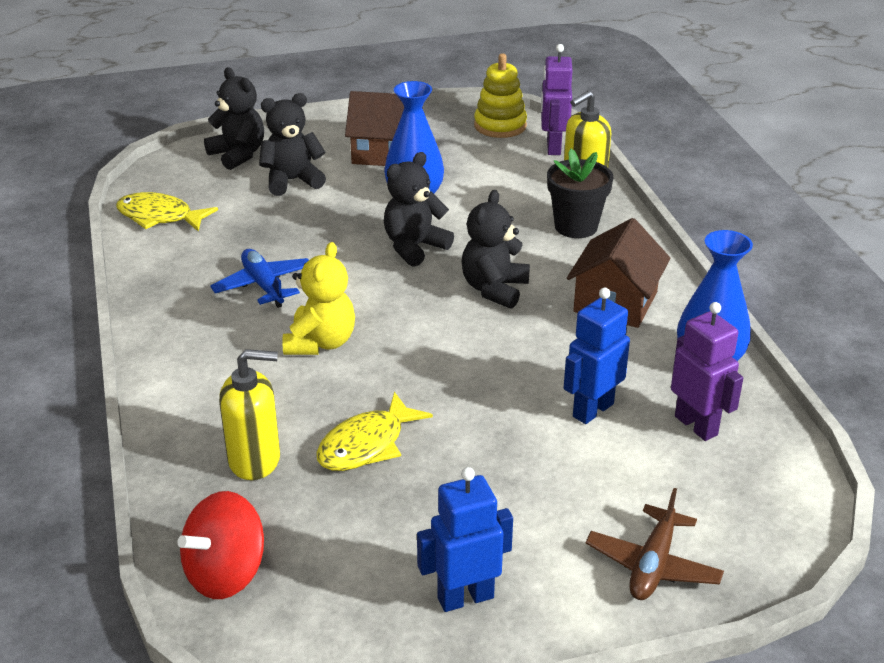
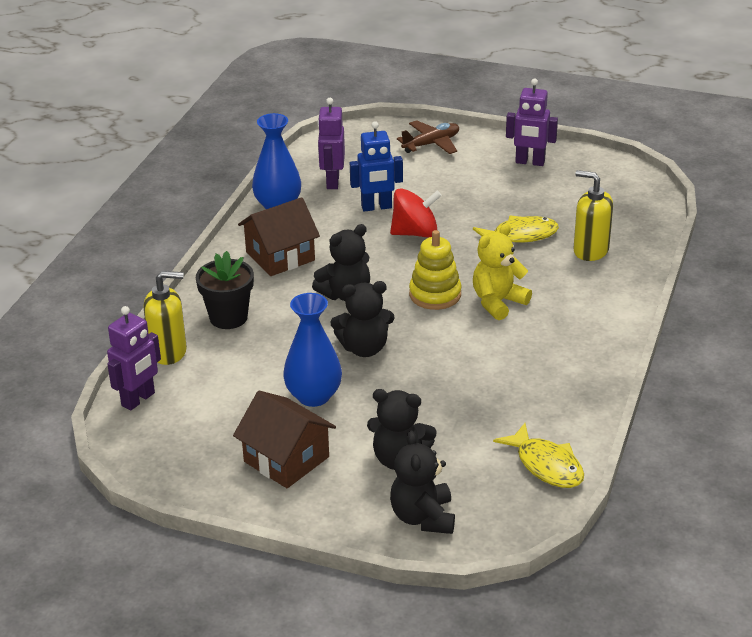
camera: 145 degrees left, 0 degrees up
red spinning top [177,491,264,599] -> red spinning top moved to [390,188,442,238]
blue plane [210,249,309,308] -> none
blue robot [417,467,513,612] -> purple robot [506,78,558,166]
yellow stacking toy [474,53,527,138] -> yellow stacking toy moved to [409,230,462,310]

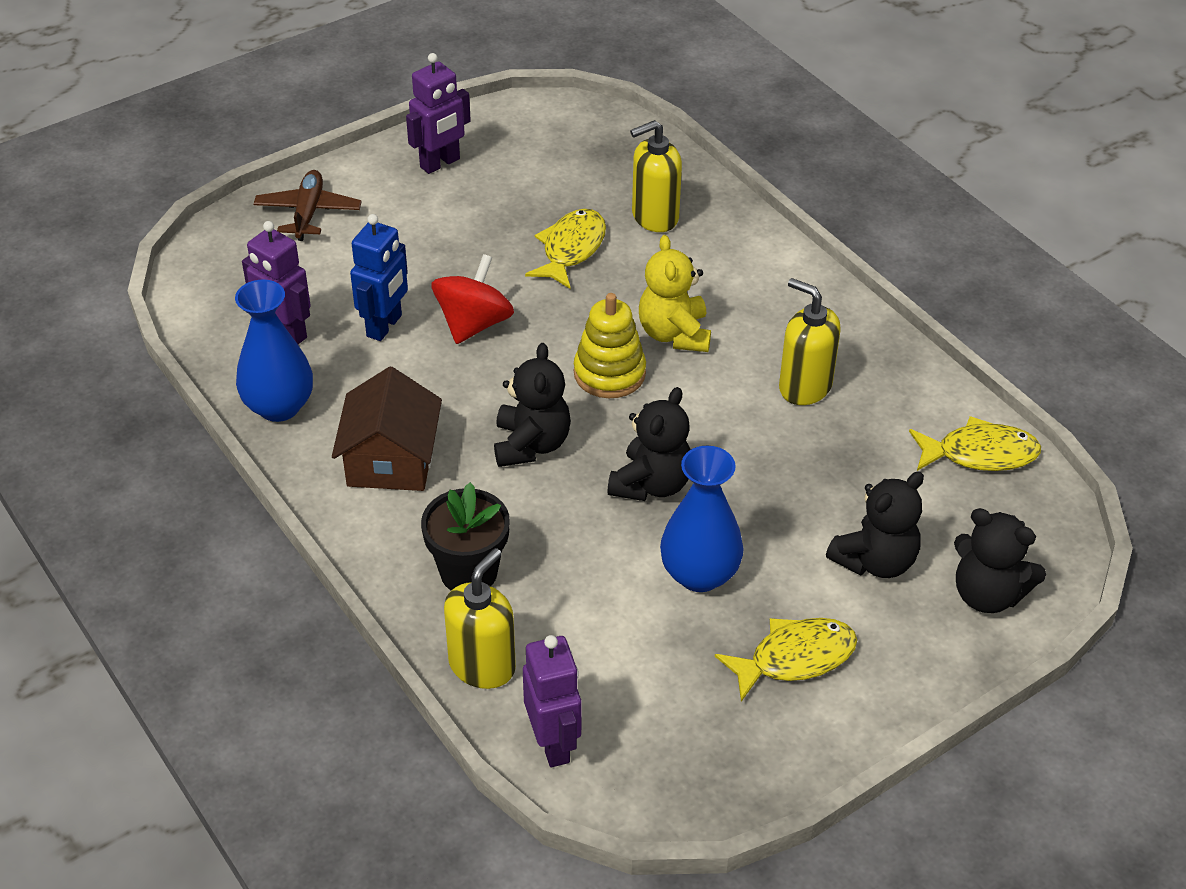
camera: 55 degrees left, 10 degrees up
brown house [233,391,336,488] -> yellow fish [715,618,857,702]
none -> yellow soap dispenser [779,278,841,405]

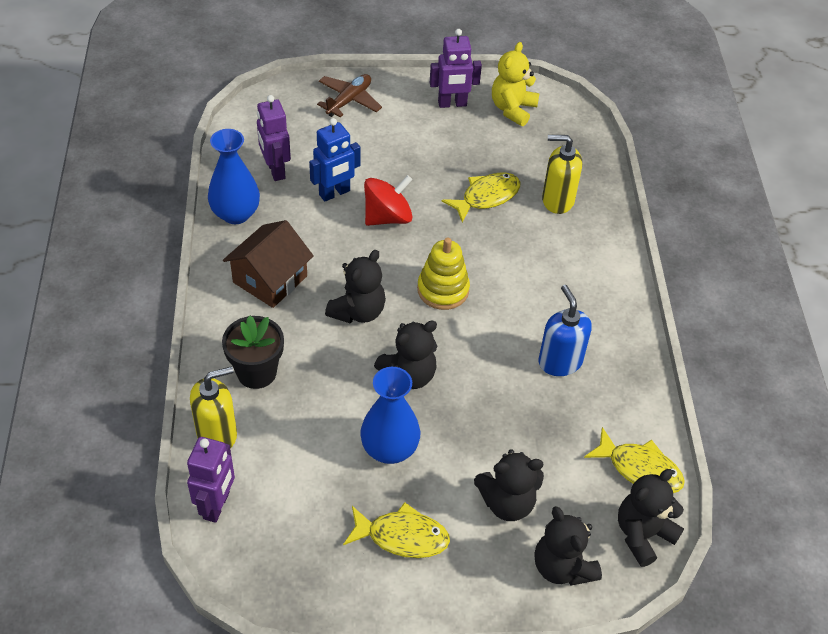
camera: 30 degrees right, 5 degrees up
yellow teddy bear [639,235,711,352] -> yellow teddy bear moved to [492,42,539,126]
yellow soap dispenser [779,278,841,405] -> blue soap dispenser [538,285,592,376]
none -> black teddy bear [618,469,684,567]

